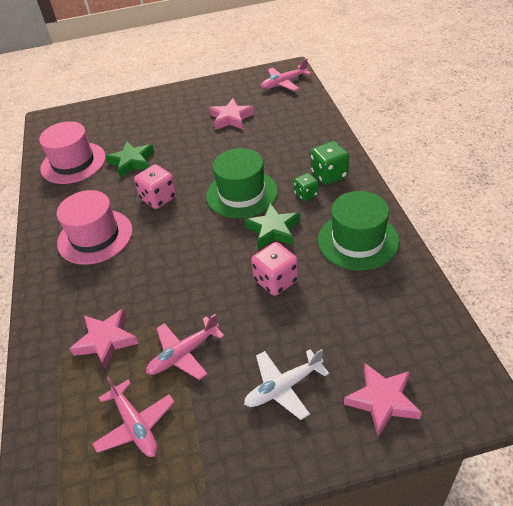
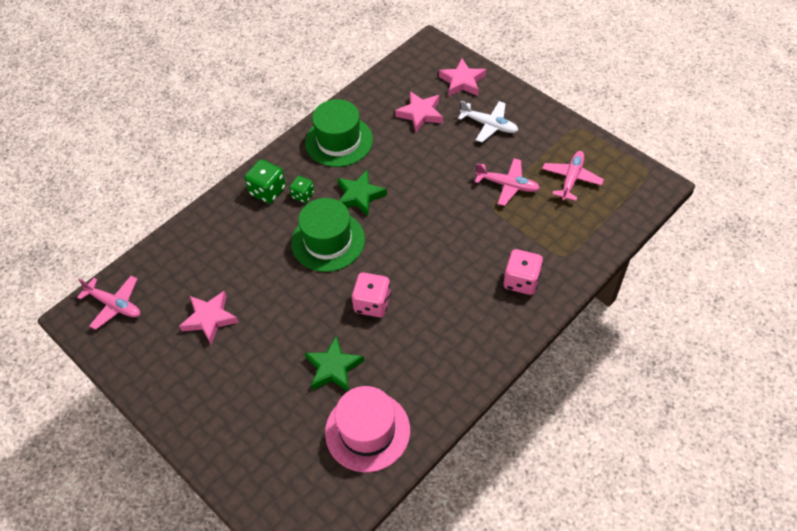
camera: 125 degrees left, 10 degrees up
pink hat [57,190,133,265] -> none
pink star [69,309,139,370] -> pink star moved to [395,91,443,132]
pink dice [251,242,299,296] -> pink dice moved to [503,249,543,295]

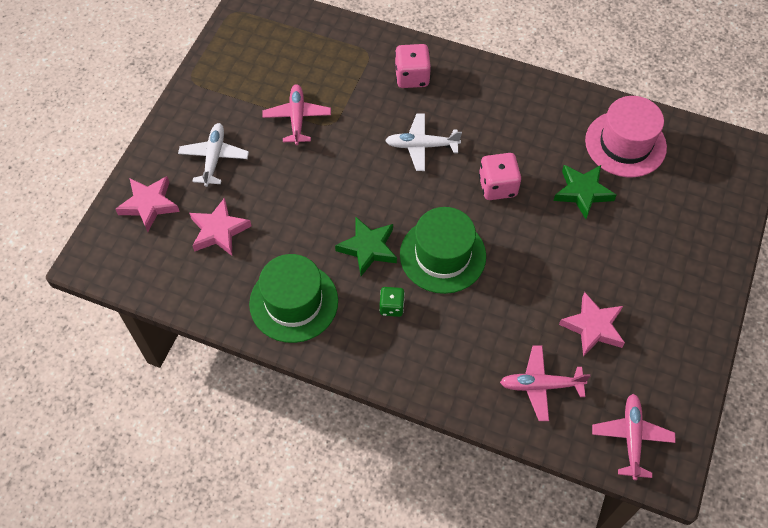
camera: 115 degrees left, 5 degrees up
green dice [244,159,286,204] -> none
pink plane [542,151,604,201] -> pink plane moved to [500,346,590,421]
none -> white plane [385,114,462,171]

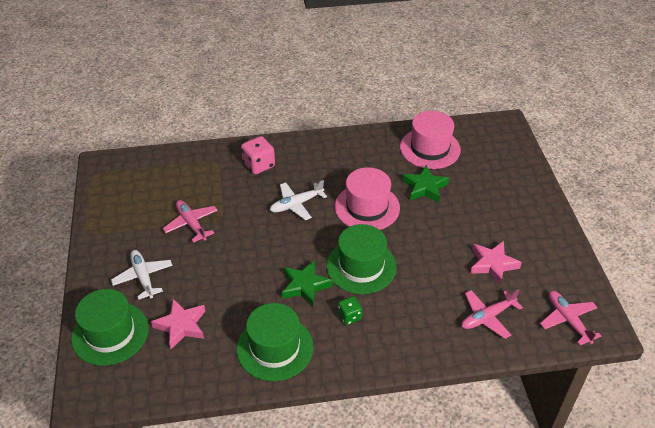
camera: 30 degrees left, 15 degrees down
pink star [115,176,180,232] -> green hat [71,289,148,366]
pink dice [479,153,521,200] -> pink hat [335,167,400,230]

